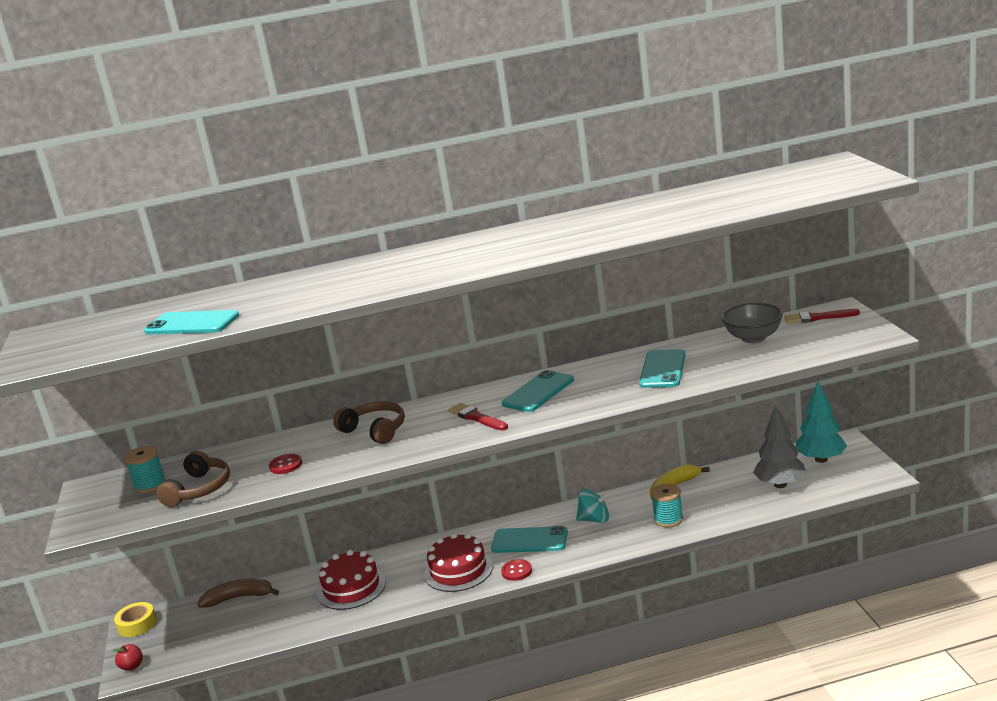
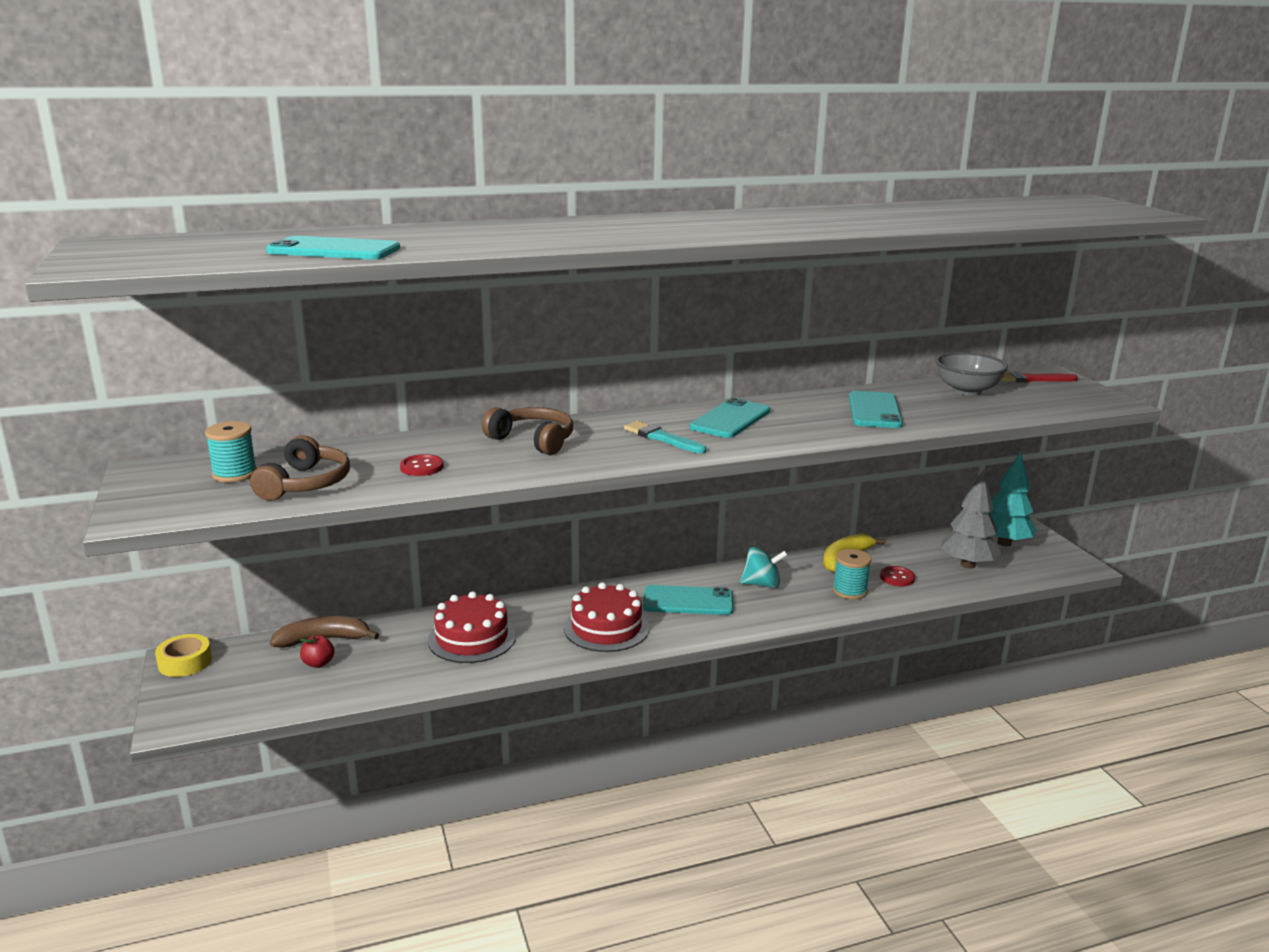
camera: 10 degrees left, 0 degrees up
red apple [113,644,143,671] -> red apple moved to [300,635,334,668]
red brush [448,403,508,430] -> turquoise brush [624,421,706,454]
red button [501,559,532,581] -> red button moved to [880,566,915,586]

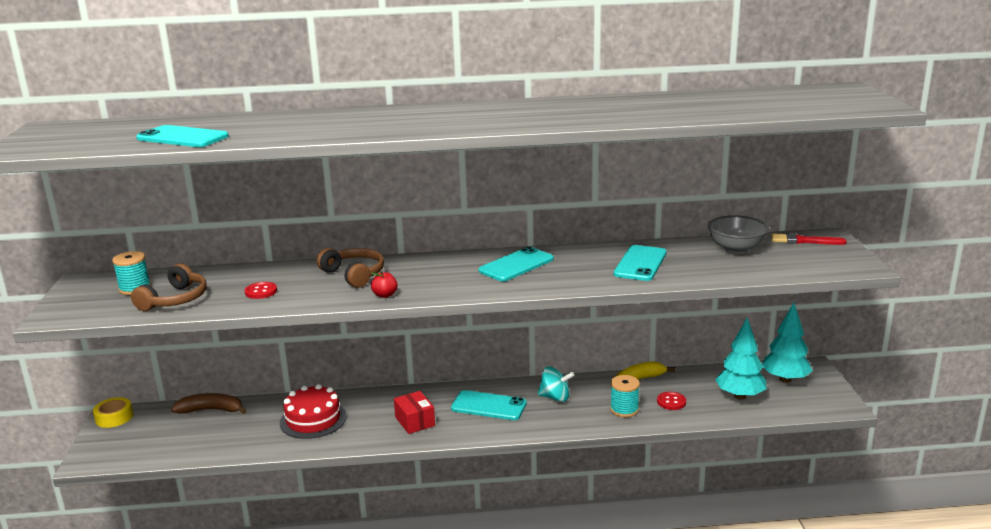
camera: 15 degrees right, 0 degrees up
red apple [300,635,334,668] -> red apple moved to [371,271,398,298]
red cake [564,582,649,652] -> red box [394,391,435,434]
turquoise brush [624,421,706,454] -> none
grey tree [941,470,1002,568] -> turquoise tree [715,318,766,400]

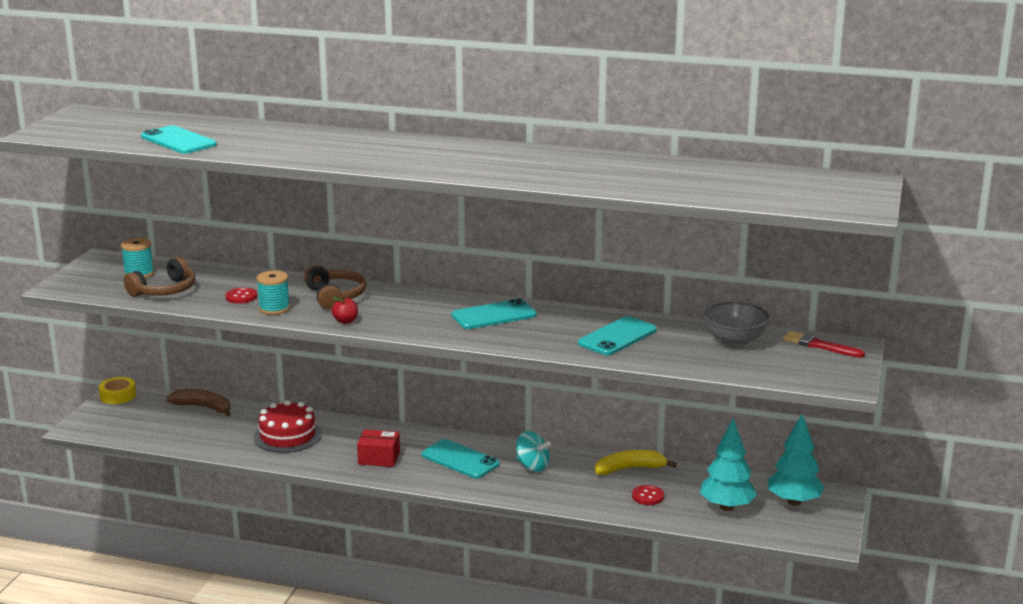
camera: 20 degrees right, 0 degrees up
red box [394,391,435,434] -> red box turned 75 degrees counterclockwise [357,429,400,467]
turquoise spool [610,375,640,417] -> turquoise spool moved to [256,271,290,315]

